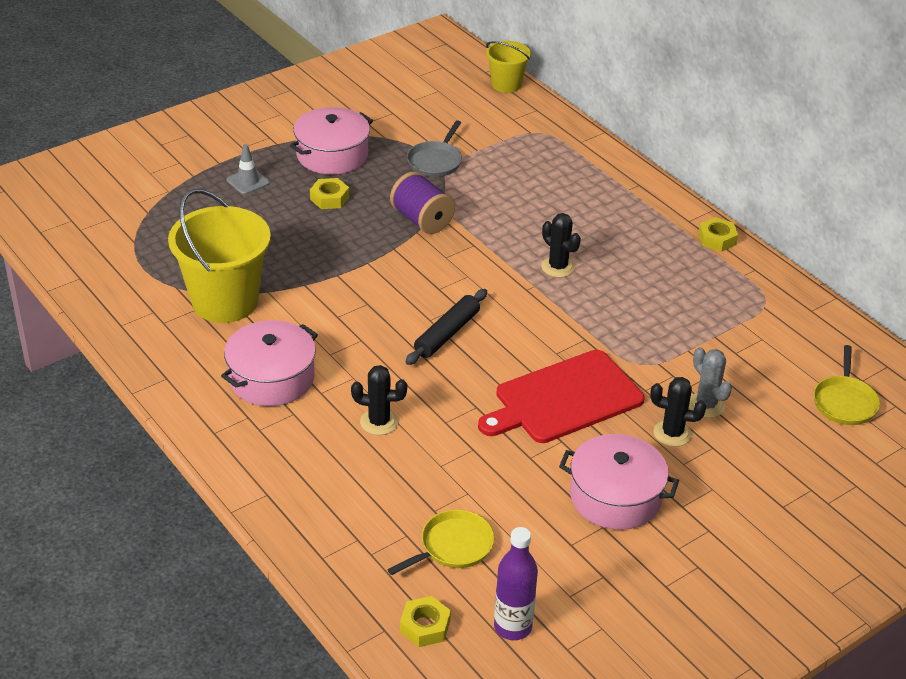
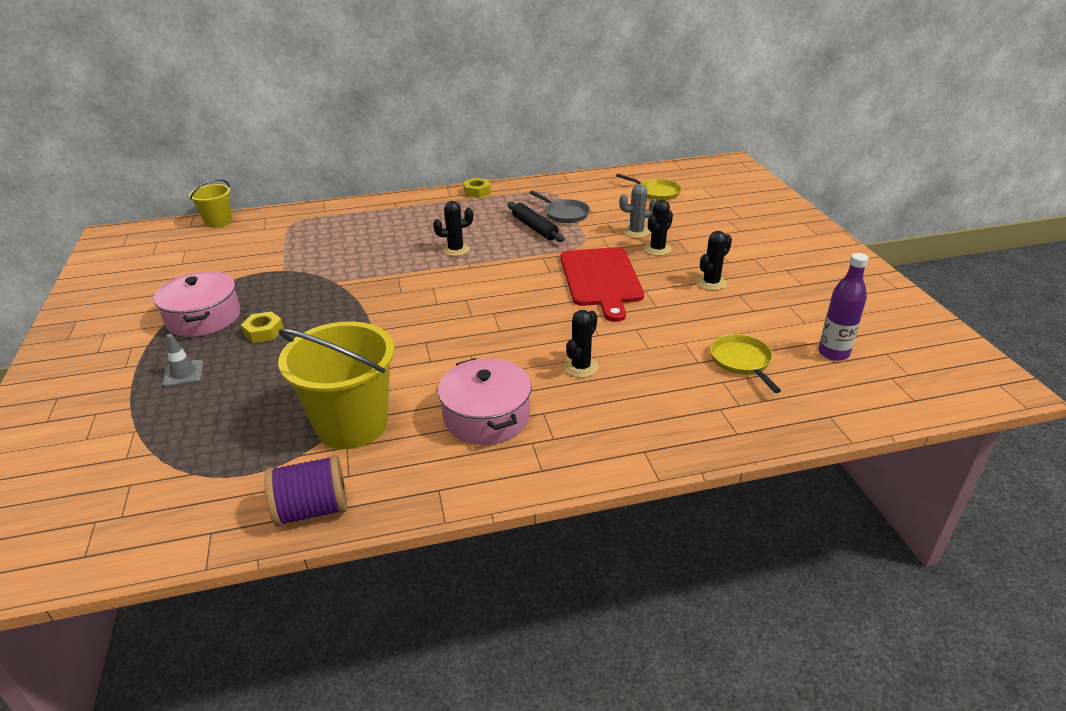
camera: 65 degrees left, 5 degrees down
purple spool [390,172,455,234] -> purple spool moved to [265,455,347,527]
yellow nut [400,596,451,647] -> none
black rolling pin [405,289,487,365] -> black rolling pin moved to [508,202,565,242]
grey pan [407,120,462,177] -> grey pan moved to [530,191,590,223]
pink pot [559,434,679,530] -> black cactus [696,231,732,290]

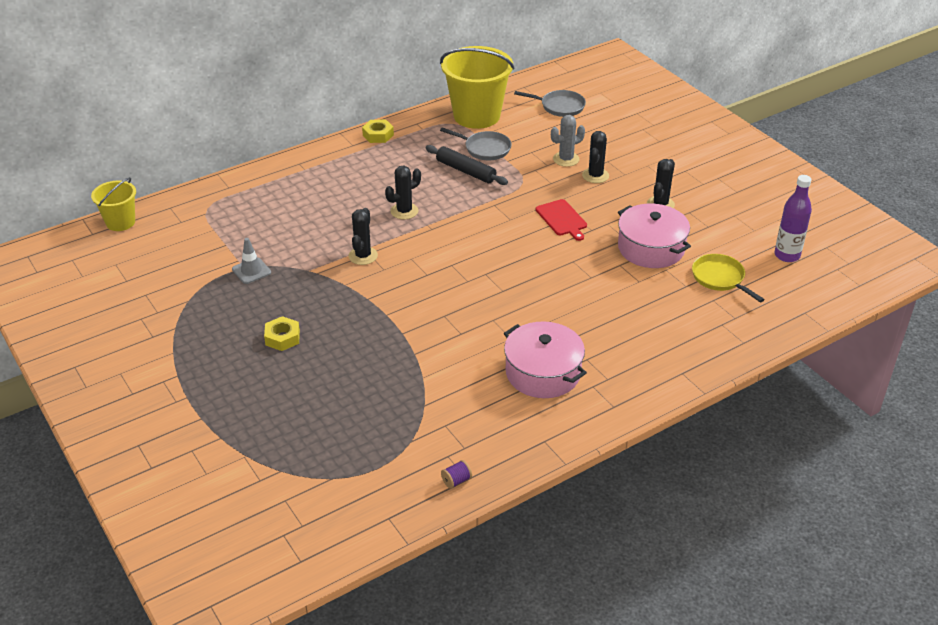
camera: 20 degrees left, 5 degrees up
pink pot [154,271,241,337] -> pink pot moved to [618,204,691,268]
grey traffic cone [162,334,204,387] -> grey traffic cone moved to [232,238,271,284]
purple spool [265,455,347,527] -> purple spool [441,460,472,489], size x0.43
yellow bucket [278,321,395,449] -> yellow bucket moved to [440,46,514,129]
red cutting board [560,247,644,322] -> red cutting board [536,199,587,241], size x0.52
black cactus [564,310,599,378] -> black cactus moved to [348,208,378,265]
yellow pan [616,174,682,201] -> grey pan [514,90,586,117]

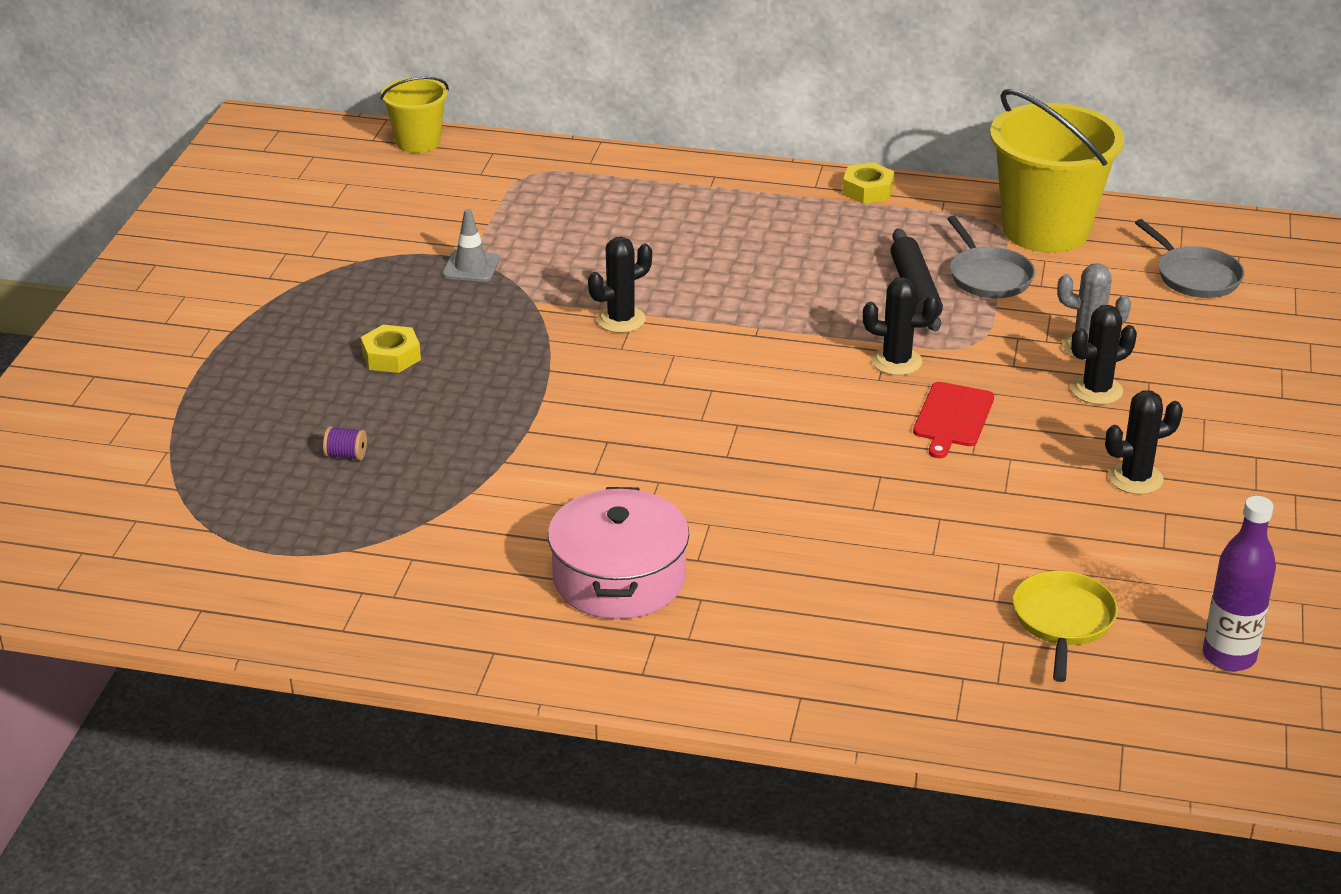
camera: 45 degrees right, 5 degrees down
black cactus [385,166,421,219] -> black cactus moved to [863,277,939,375]
purple spool [441,460,472,489] -> purple spool moved to [323,426,367,461]
pink pot [618,204,691,268] -> none

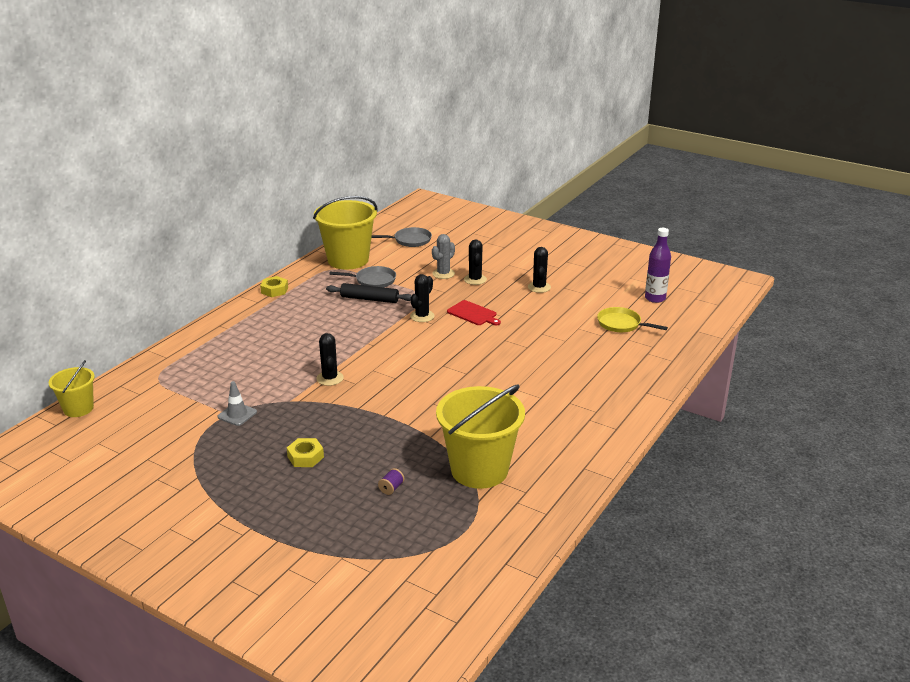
camera: 70 degrees left, 5 degrees down
pink pot [548,487,689,619] -> none
none -> yellow bucket [436,384,525,489]

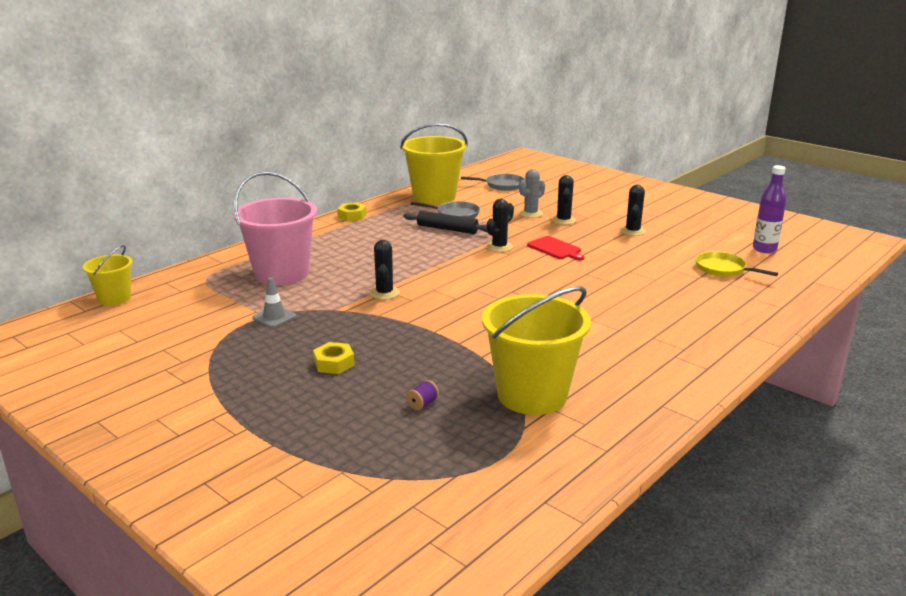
camera: 10 degrees right, 5 degrees down
none -> pink bucket [234,171,317,285]

